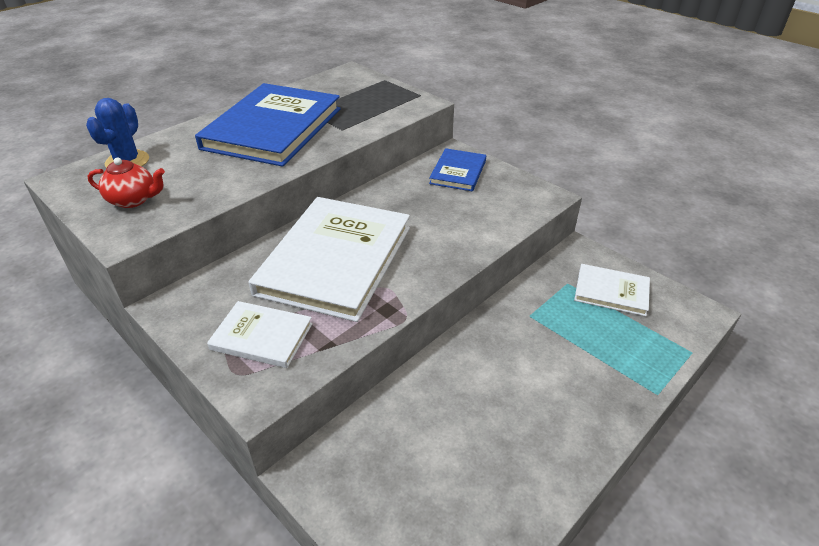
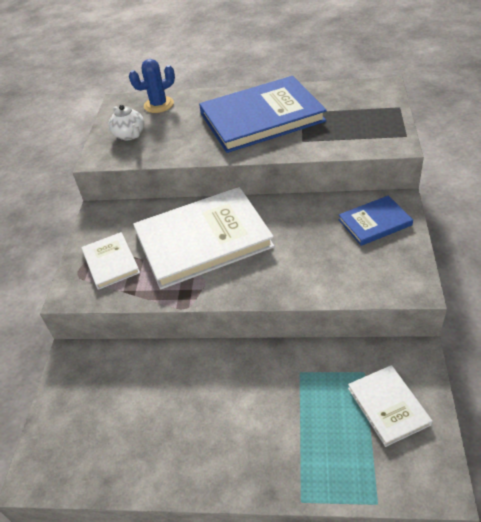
camera: 55 degrees right, 5 degrees up
red teapot [88,158,165,208] -> white teapot [109,105,144,140]

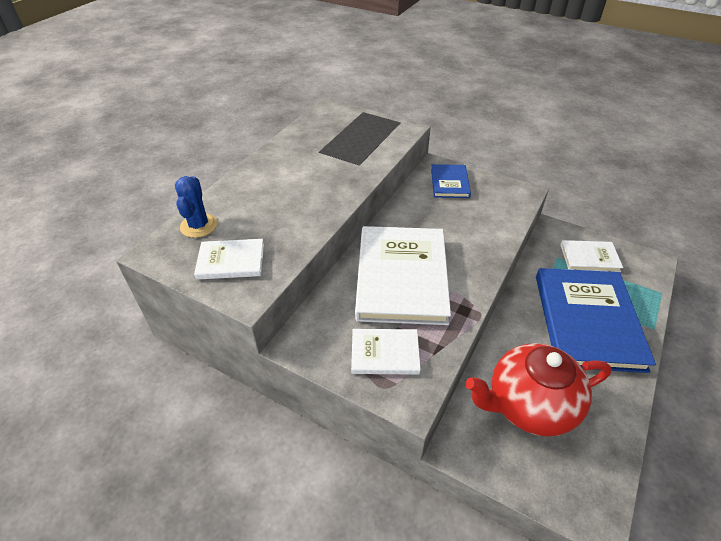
camera: 70 degrees left, 0 degrees up
white teapot [109,105,144,140] -> white book [194,239,264,280]
blue book [199,76,327,153] -> blue book moved to [536,268,656,373]
none -> red teapot [465,343,612,437]

